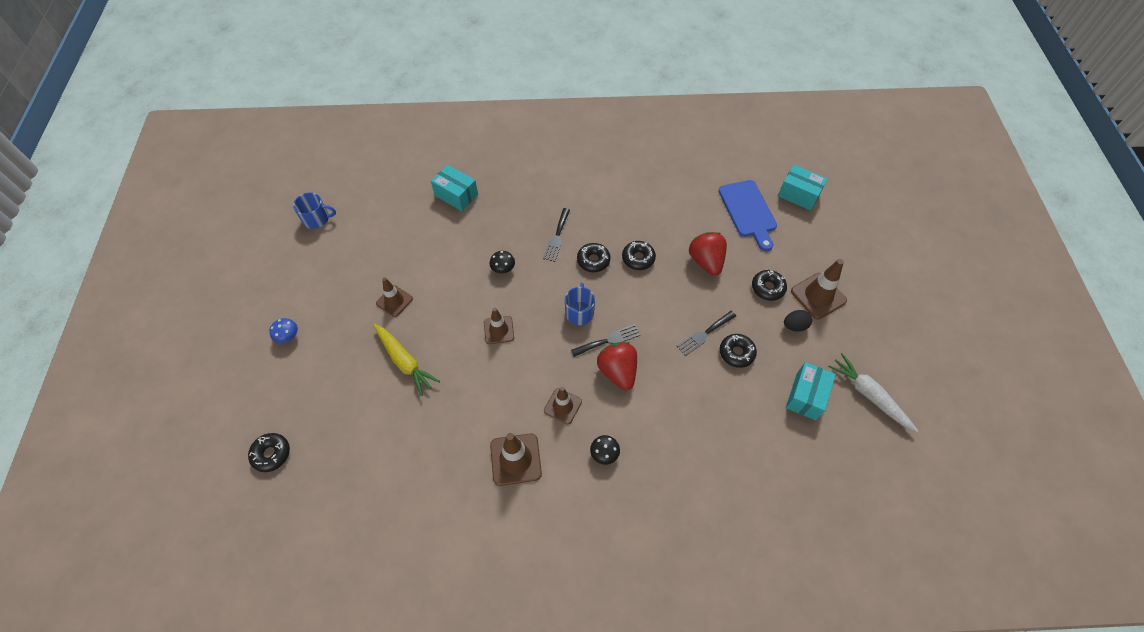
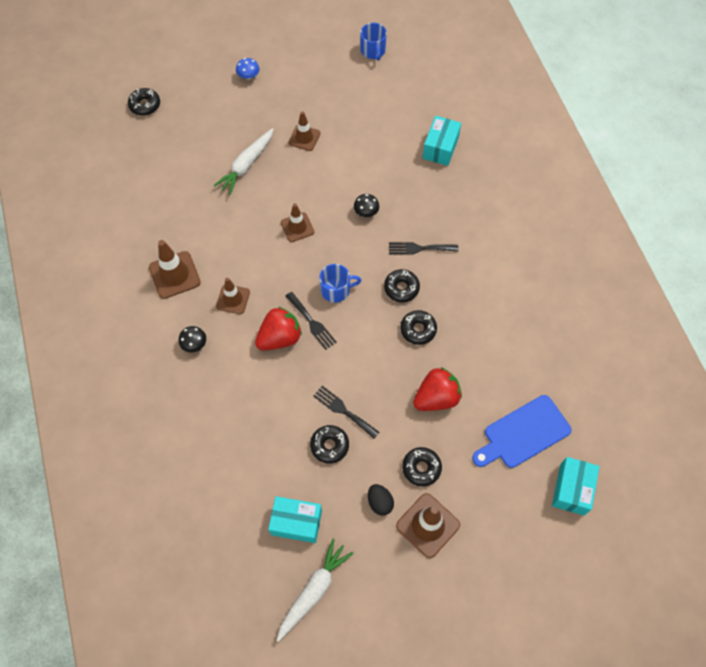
camera: 75 degrees right, 5 degrees up
yellow carrot [373,324,440,396] -> white carrot [213,128,274,195]

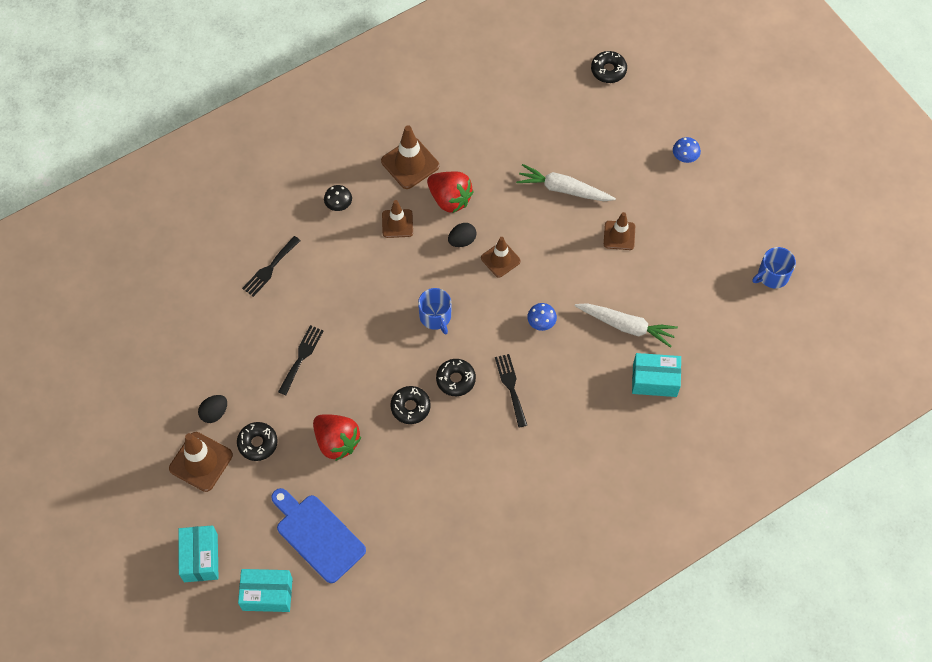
camera: 75 degrees right, 0 degrees up
red strawberry [255,307,302,350] -> red strawberry moved to [427,172,474,213]
turquoise box [268,496,322,543] -> turquoise box moved to [178,525,218,582]
white carrot [276,538,354,642] -> white carrot moved to [575,303,678,348]
black fork [286,292,337,350] -> black fork moved to [242,236,301,297]
black donut [310,425,349,463] -> none
black mushroom [354,194,379,217] -> blue mushroom [527,303,557,331]
none -> black egg [448,223,477,247]

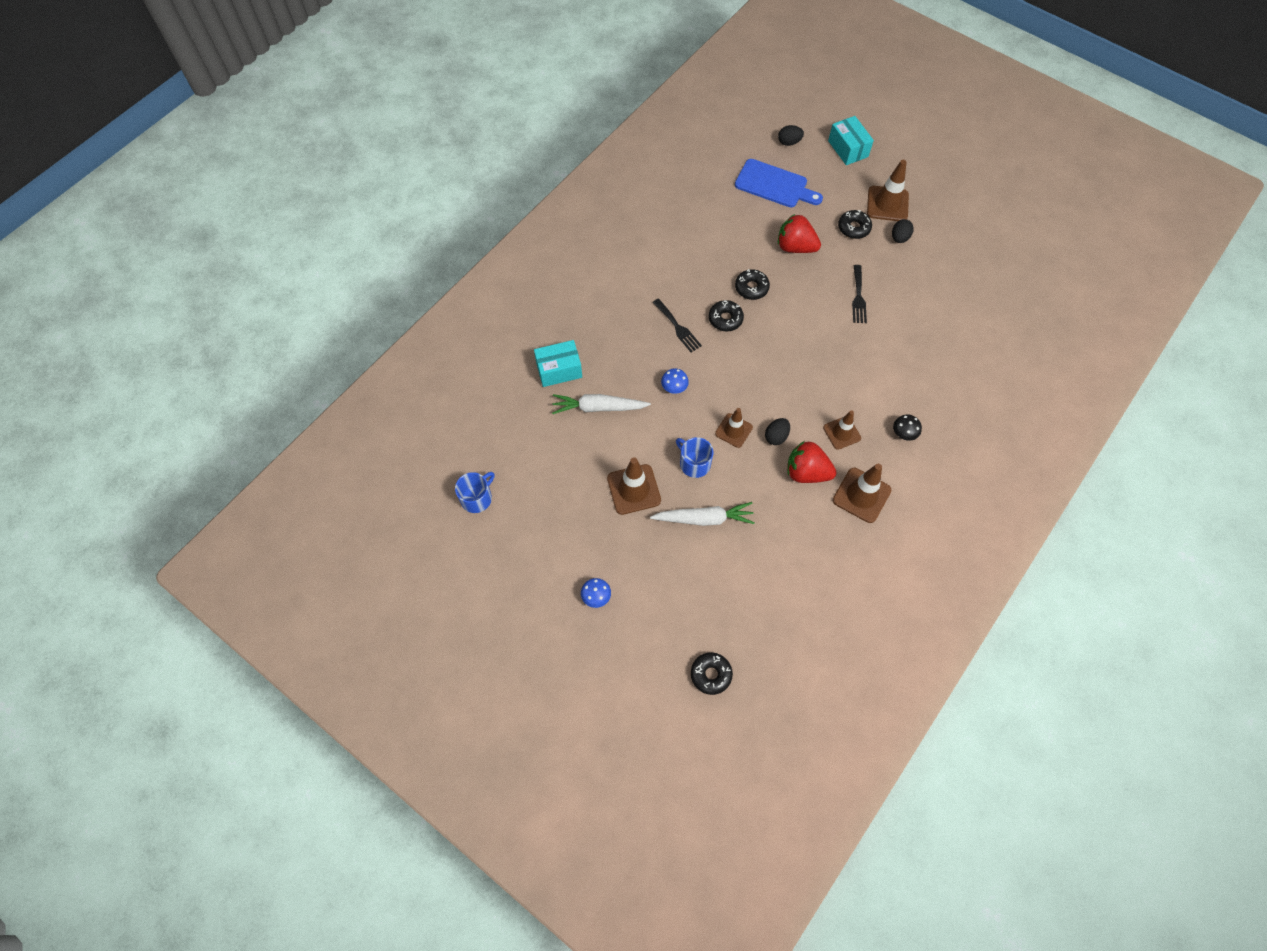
camera: 160 degrees right, 0 degrees up
turquoise box [238,569,293,612] -> black egg [778,125,804,146]
black fork [242,236,301,297] -> none
blue mug [418,288,451,334] -> blue mug moved to [676,437,713,478]
brown traffic cone [604,212,635,250] -> brown traffic cone [607,457,661,515], size x1.51

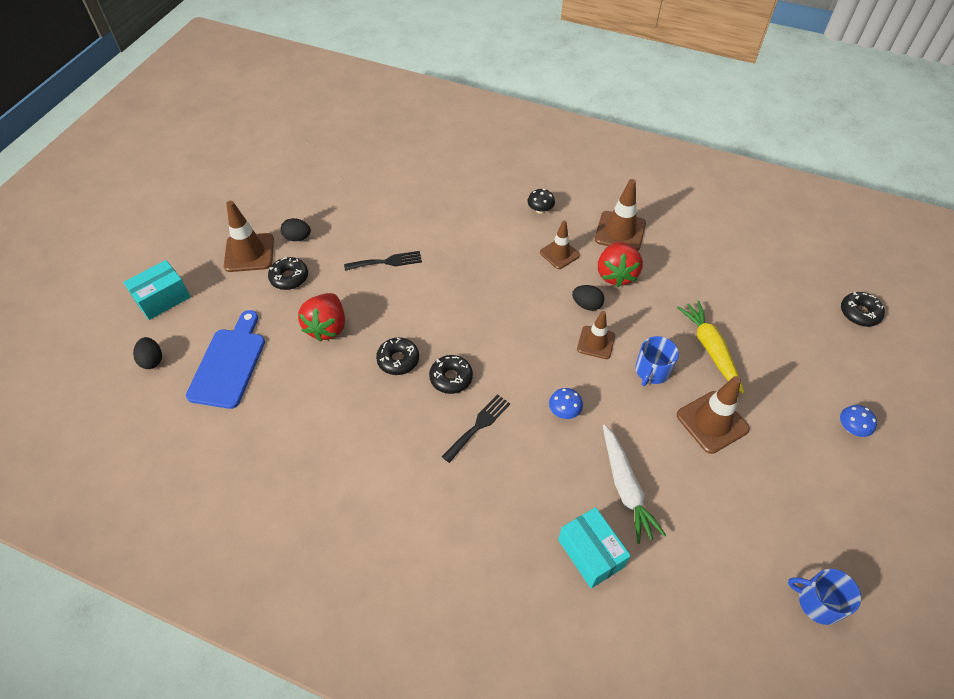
camera: 105 degrees left, 10 degrees down
white carrot [650,502,755,526] -> yellow carrot [677,301,744,394]

